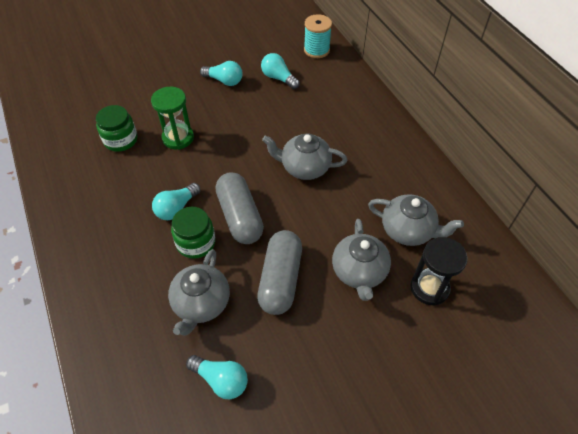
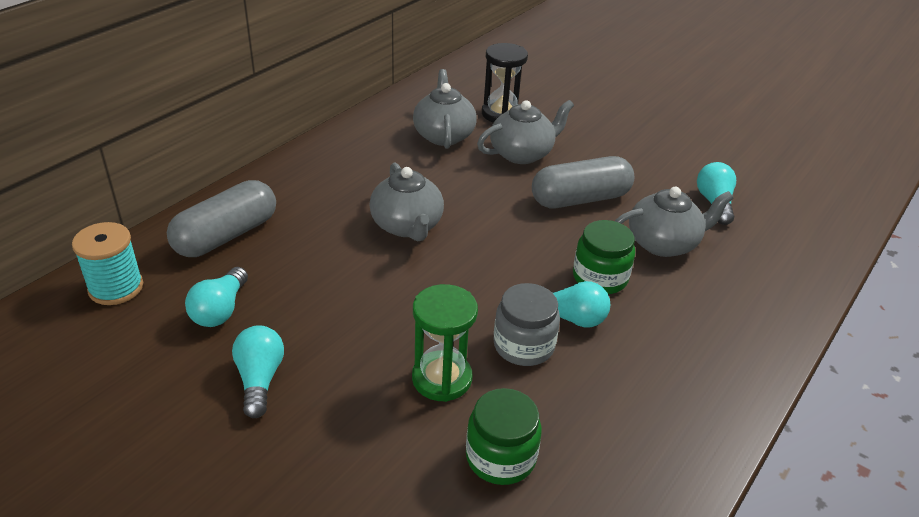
camera: 120 degrees left, 15 degrees down
grey capsule [216,173,264,244] -> grey capsule moved to [167,180,276,257]
none -> grey jar [493,283,560,366]

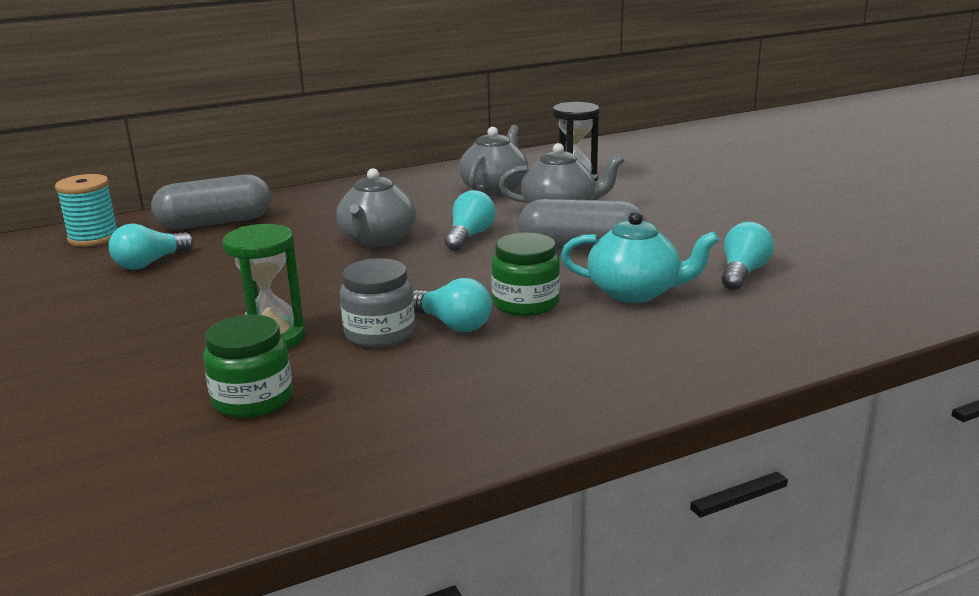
camera: 30 degrees right, 15 degrees down
turquoise light bulb [232,325,284,418] -> turquoise light bulb moved to [445,190,495,251]
grey teapot [615,187,734,257] -> turquoise teapot [561,211,719,303]

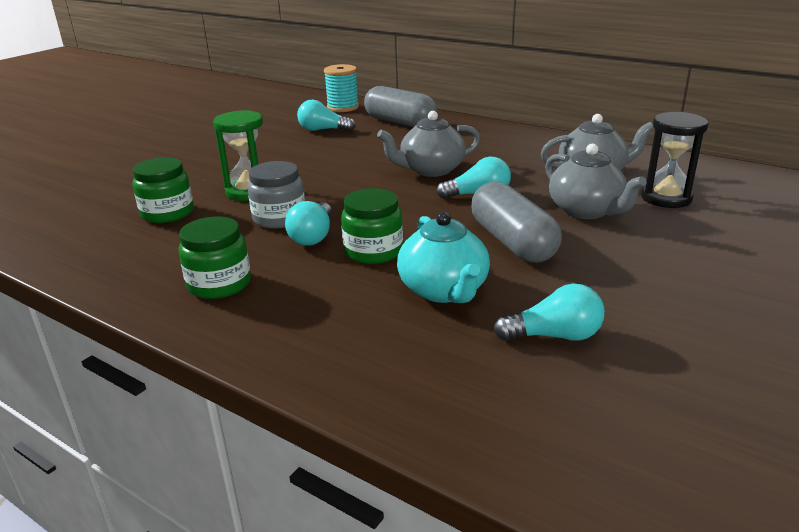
camera: 60 degrees right, 5 degrees up
none -> green jar [178,216,251,299]

